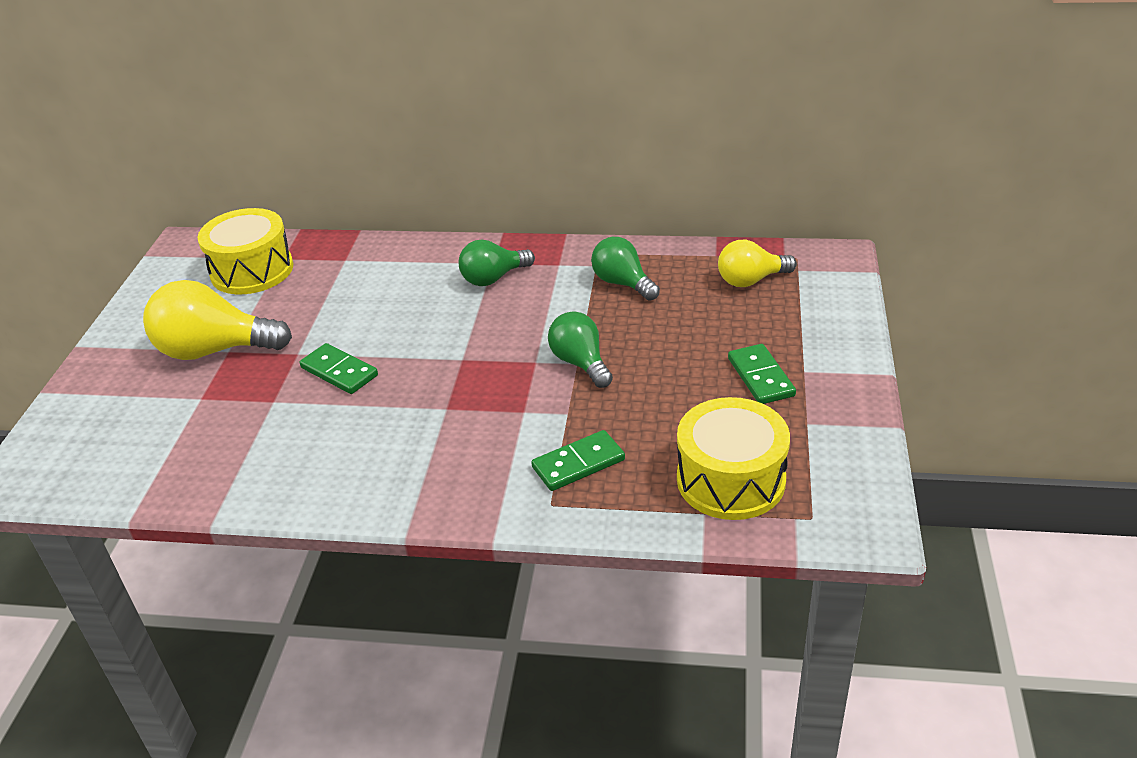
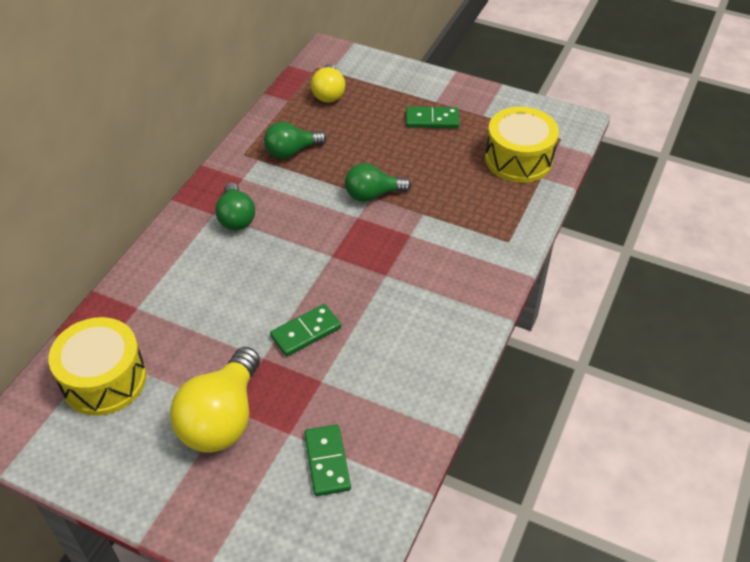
camera: 75 degrees left, 10 degrees up
green domino [531,430,625,491] -> green domino moved to [304,424,351,496]

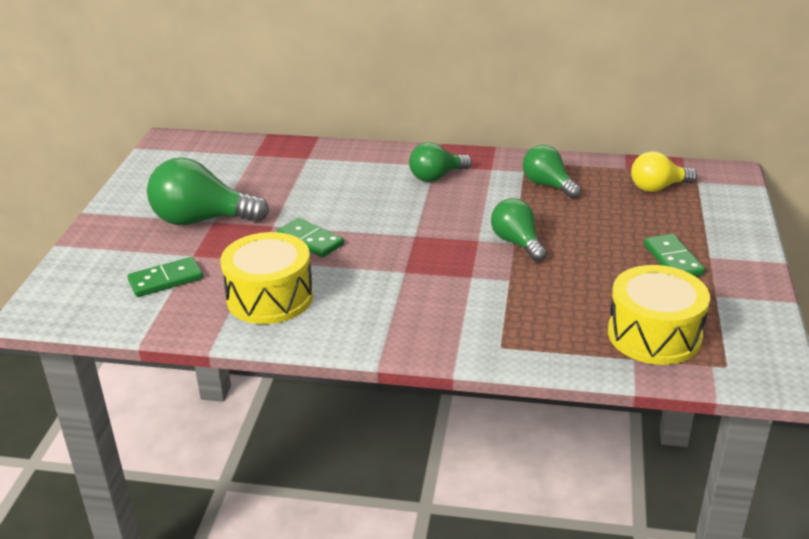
camera: 75 degrees right, 15 degrees down
yellow drum [49,317,147,416] -> yellow drum moved to [220,232,313,324]
yellow light bulb [170,347,260,453] -> green light bulb [147,157,269,225]

